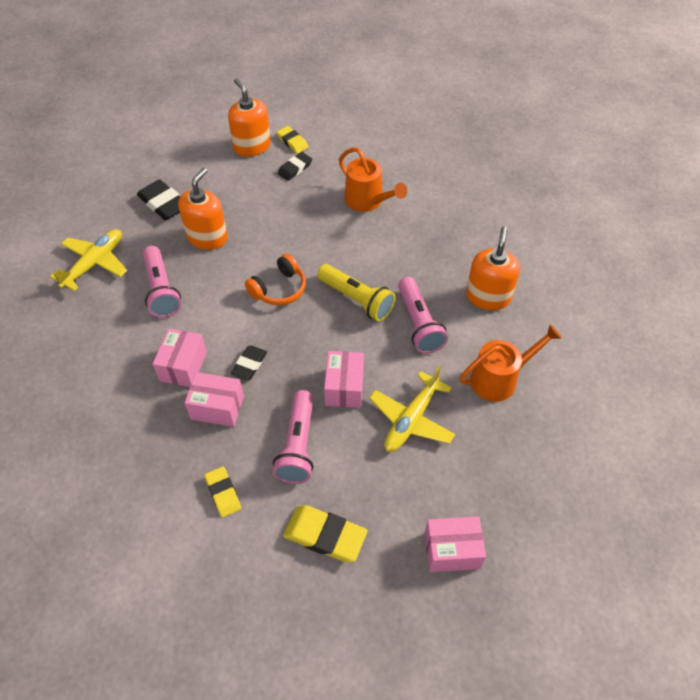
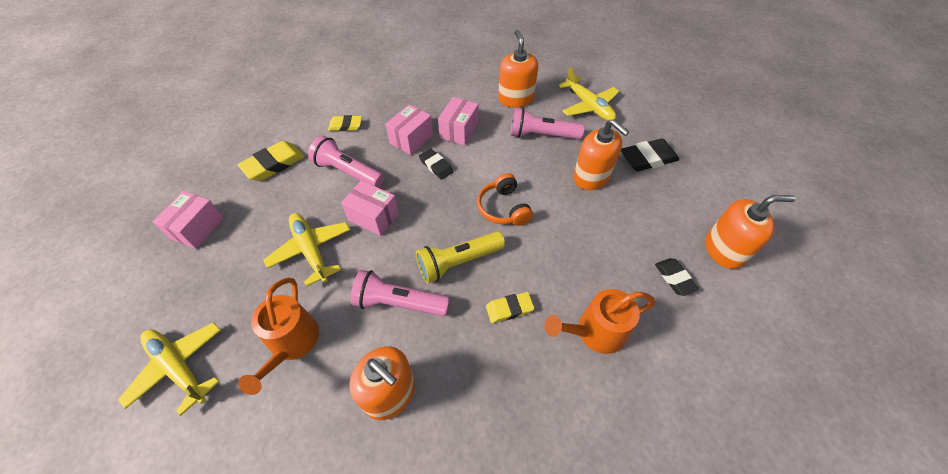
camera: 115 degrees right, 0 degrees up
pink box [153,328,207,387] -> pink box turned 75 degrees clockwise [438,97,479,146]
yellow eraser [277,126,309,154] -> yellow eraser moved to [486,292,535,323]
none -> yellow plane [118,322,221,416]
none -> orange soap dispenser [498,30,538,108]

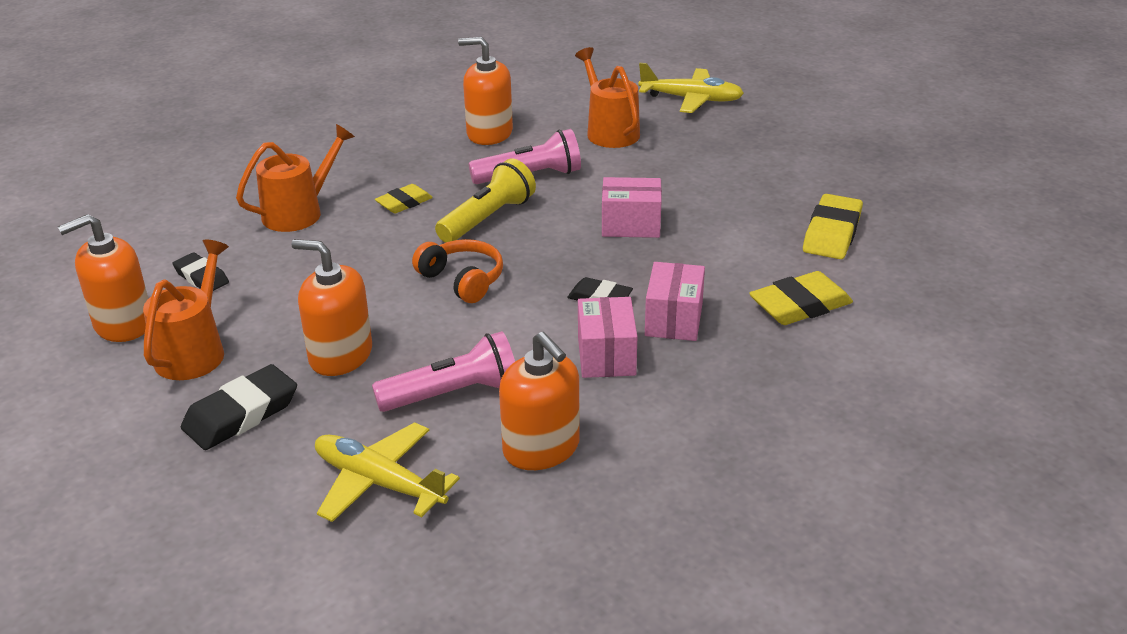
camera: 155 degrees right, 20 degrees down
pink box [152,191,224,249] -> none
yellow plane [264,213,350,287] -> none
pink flashlight [308,135,384,188] -> none
yellow eraser [328,115,362,131] -> yellow eraser [749,271,853,325], size x1.60
none -> orange watering can [143,239,229,380]

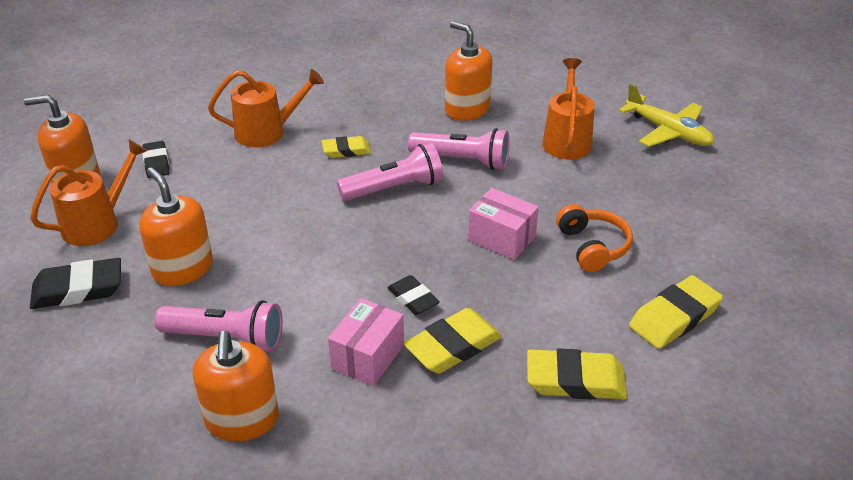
camera: 30 degrees right, 5 degrees up
yellow plane [315,422,460,522] -> none
orange headphones [412,239,503,303] -> orange headphones moved to [556,204,633,272]
yellow flashlight [435,159,536,243] -> pink flashlight [337,143,443,201]
pink box [645,262,705,341] -> yellow eraser [403,308,502,373]

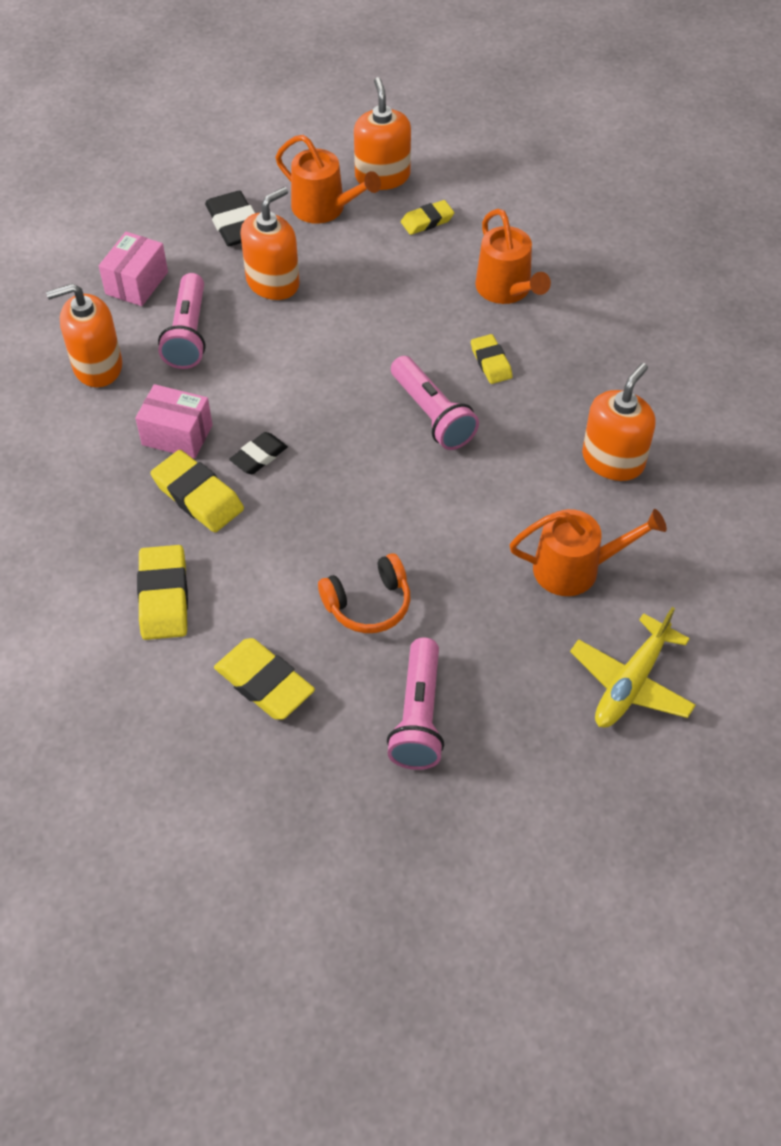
camera: 80 degrees right, 15 degrees up
black eraser [142,141,170,178] -> yellow eraser [401,200,454,235]
pink flashlight [408,128,509,170] -> pink flashlight moved to [387,637,444,770]
pink box [468,188,539,260] -> pink box moved to [99,232,168,306]

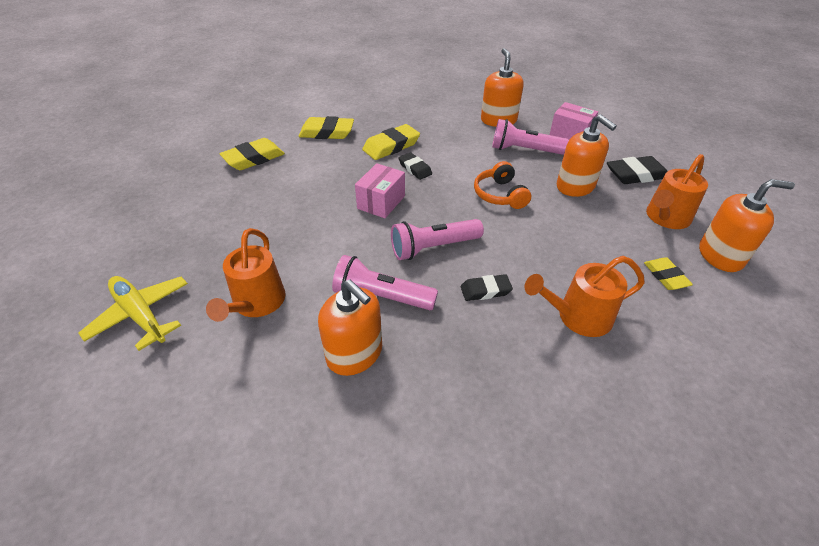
camera: 100 degrees right, 10 degrees down
pink box [135,384,213,459] -> pink box moved to [355,163,405,218]
orange headphones [318,553,410,633] -> orange headphones moved to [474,161,531,209]
pink flashlight [387,637,444,770] -> pink flashlight moved to [332,255,438,310]
yellow eraser [471,334,513,384] -> black eraser [461,274,513,301]

